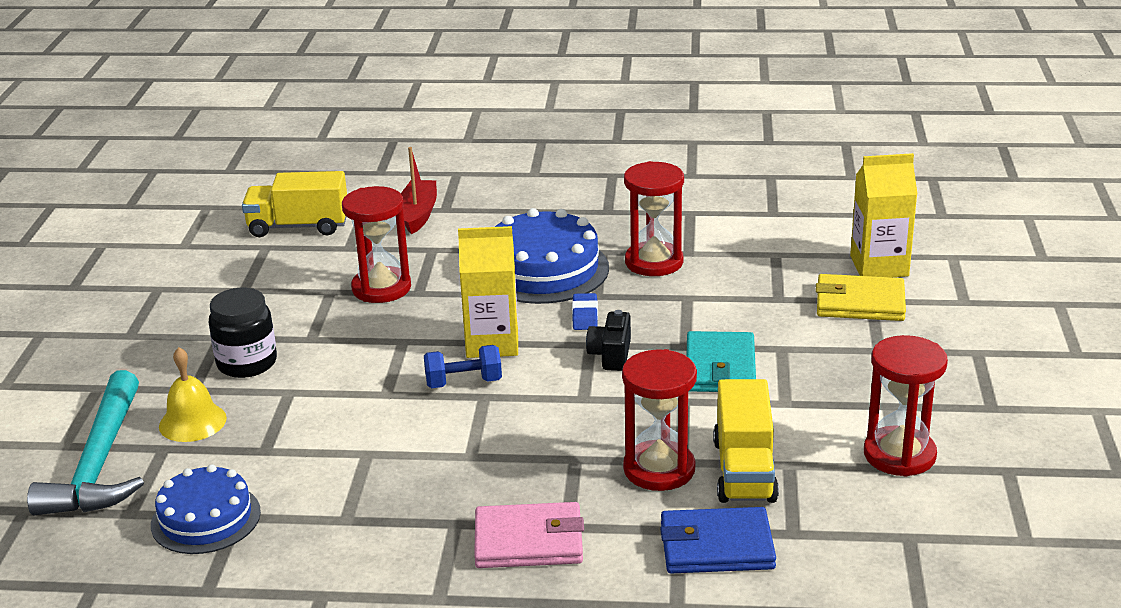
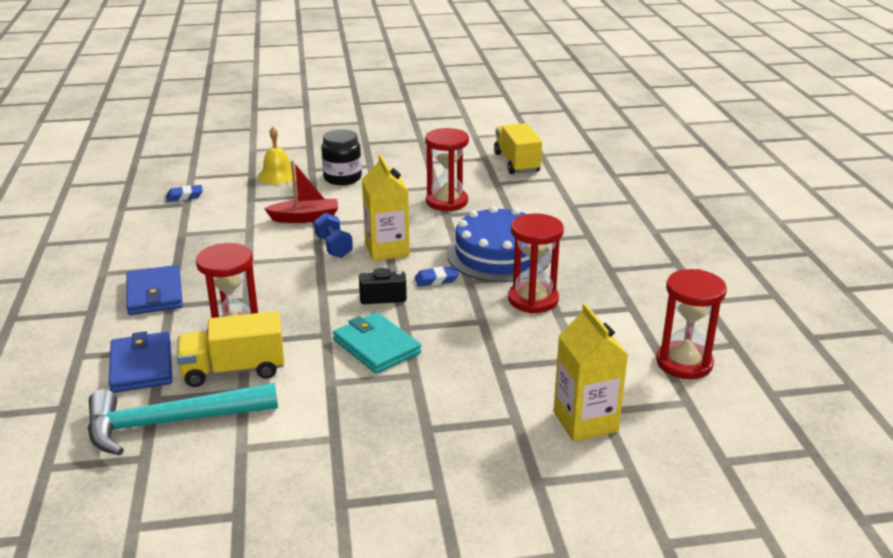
camera: 75 degrees right, 0 degrees up
turquoise hammer [27,370,144,515] -> turquoise hammer moved to [88,383,278,455]
blue cake [151,464,261,554] -> blue eraser [166,185,203,202]
red boat [401,147,437,234] -> red boat moved to [264,161,338,223]
pink wallet [474,502,584,568] -> blue wallet [126,265,183,315]
turquoise wallet [687,331,756,392] -> turquoise wallet turned 60 degrees clockwise [333,312,421,374]
yellow wallet [816,274,906,321] -> none
red hourglass [864,335,948,476] -> red hourglass moved to [656,269,727,379]

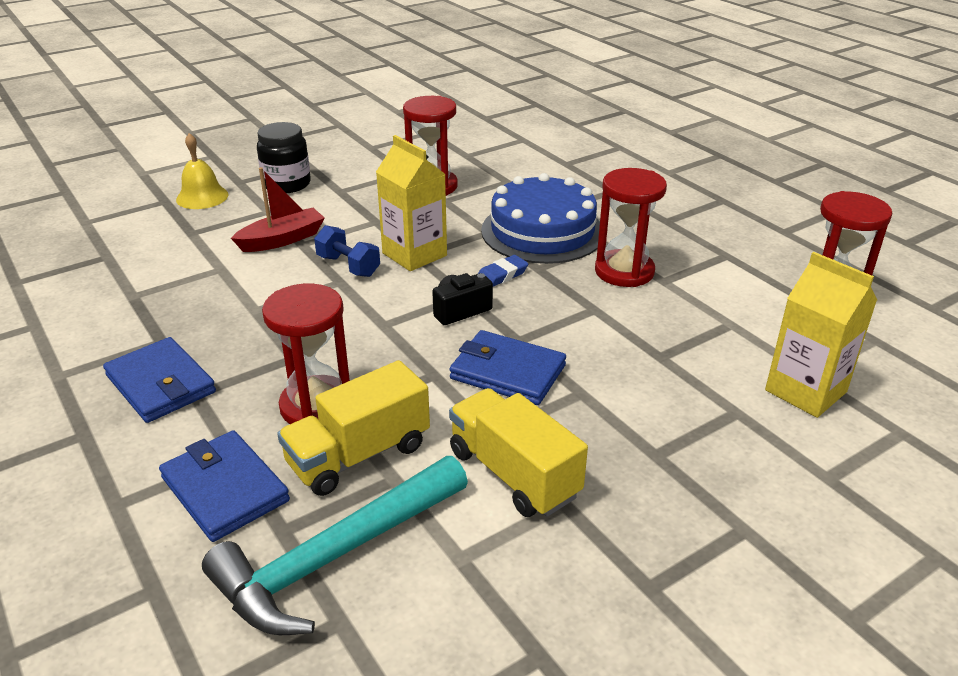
camera: 25 degrees left, 5 degrees up
blue eraser [166,185,203,202] -> none
turquoise wallet [333,312,421,374] -> blue wallet [449,330,566,405]
yellow truck [494,123,542,174] -> yellow truck moved to [449,388,588,517]

